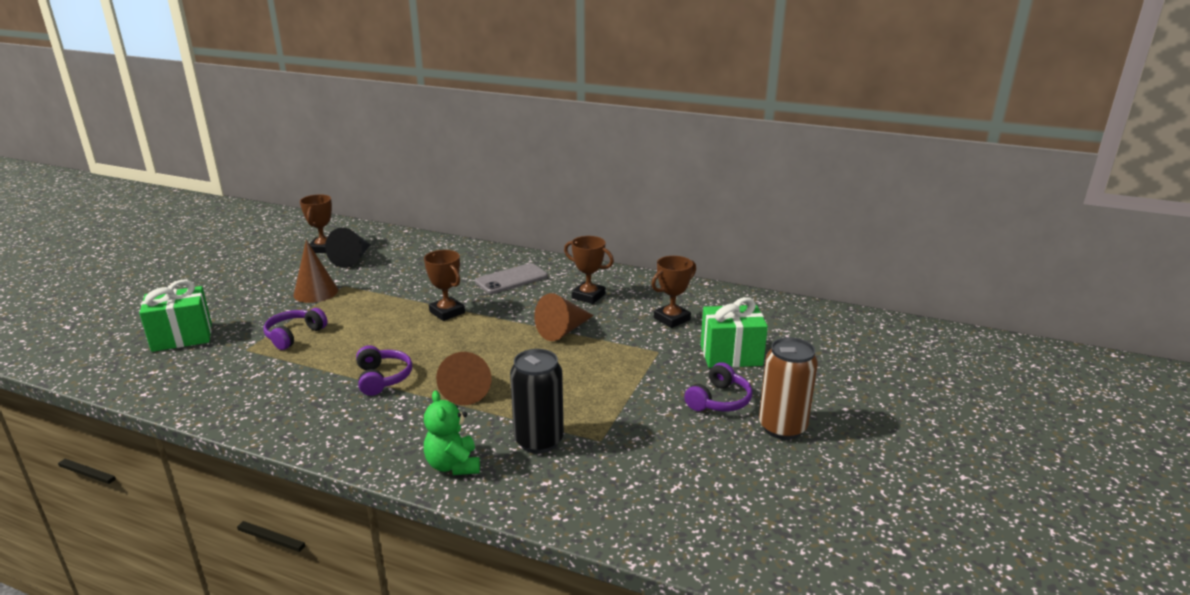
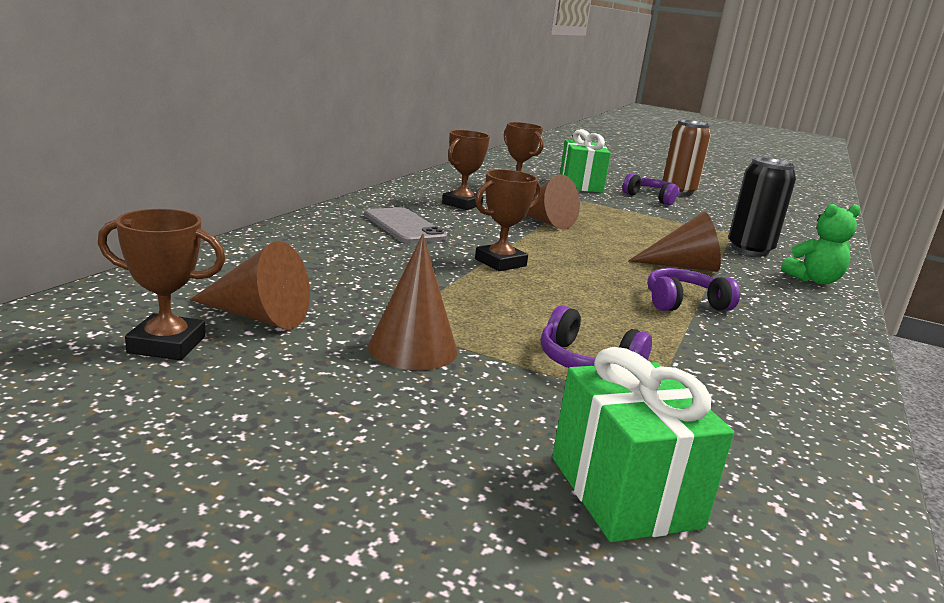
camera: 90 degrees left, 5 degrees down
black cone [325,227,370,268] -> brown cone [190,241,310,329]

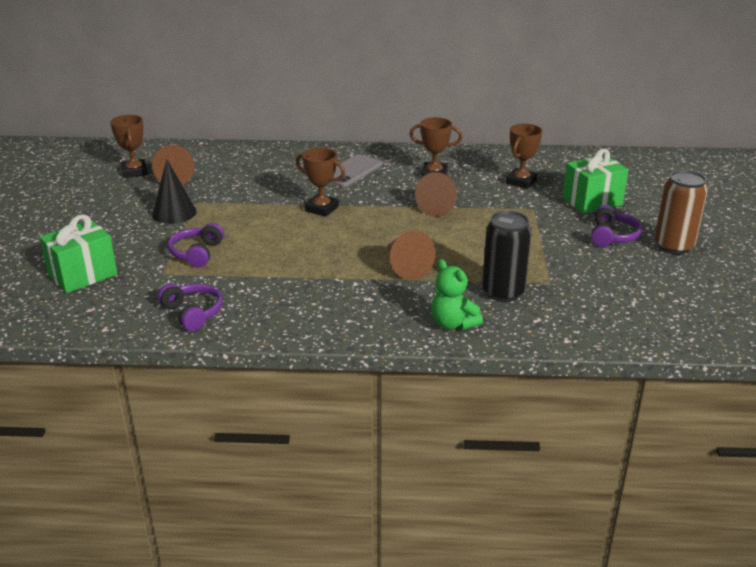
camera: 70 degrees right, 10 degrees up
brown cone [368,234,458,370] -> black cone [152,160,197,224]
purple headphones [647,268,740,311] -> purple headphones moved to [158,284,223,331]

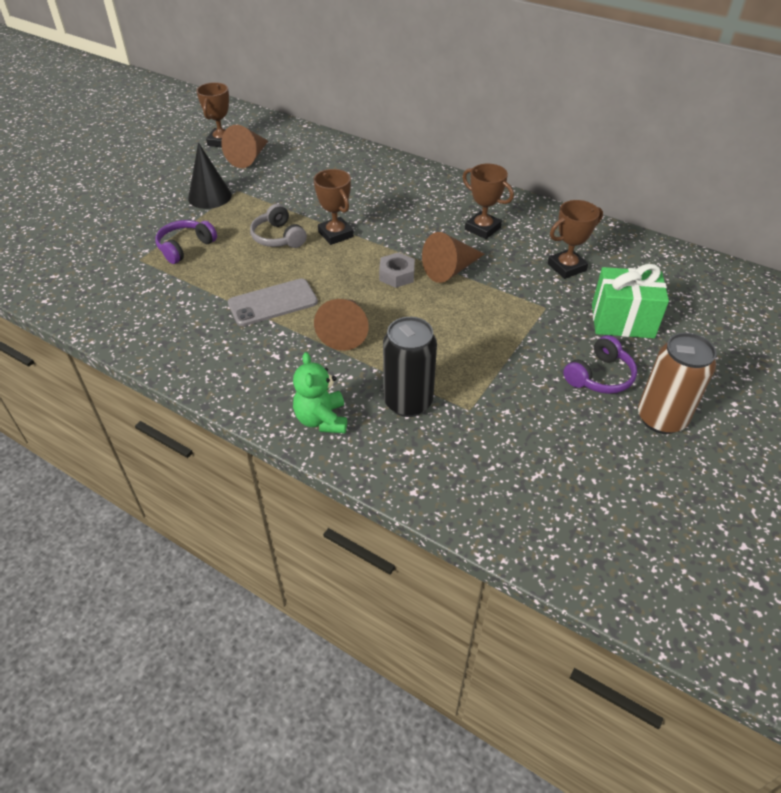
camera: 30 degrees right, 15 degrees up
green gift [39,215,118,293] -> none
purple headphones [158,284,223,331] -> none
grey phone [330,154,382,187] -> grey phone moved to [228,278,318,326]
none -> grey headphones [250,204,307,248]
none -> grey nut [379,252,415,288]

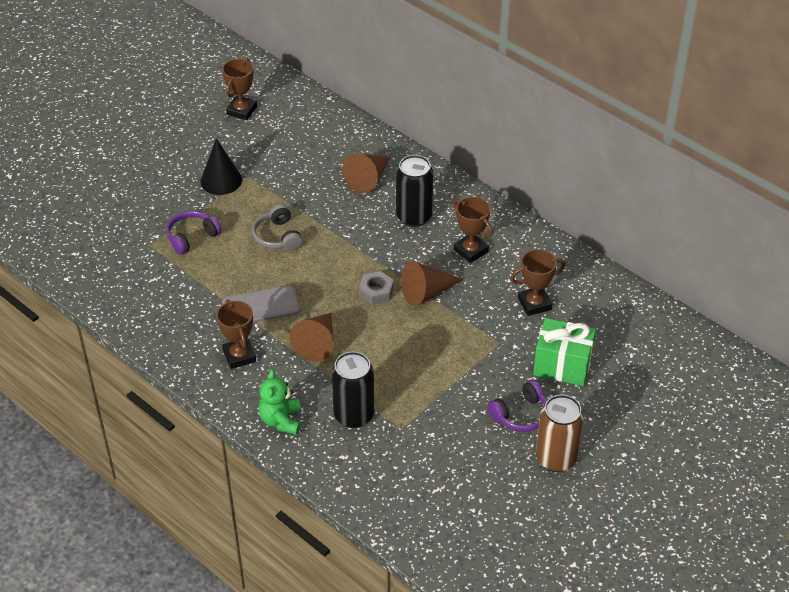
camera: 10 degrees right, 0 degrees up
brown cone [221,125,268,168] -> brown cone moved to [342,153,390,193]
brown trophy [313,169,354,245] -> brown trophy moved to [216,300,256,369]
none -> black can [396,155,433,227]

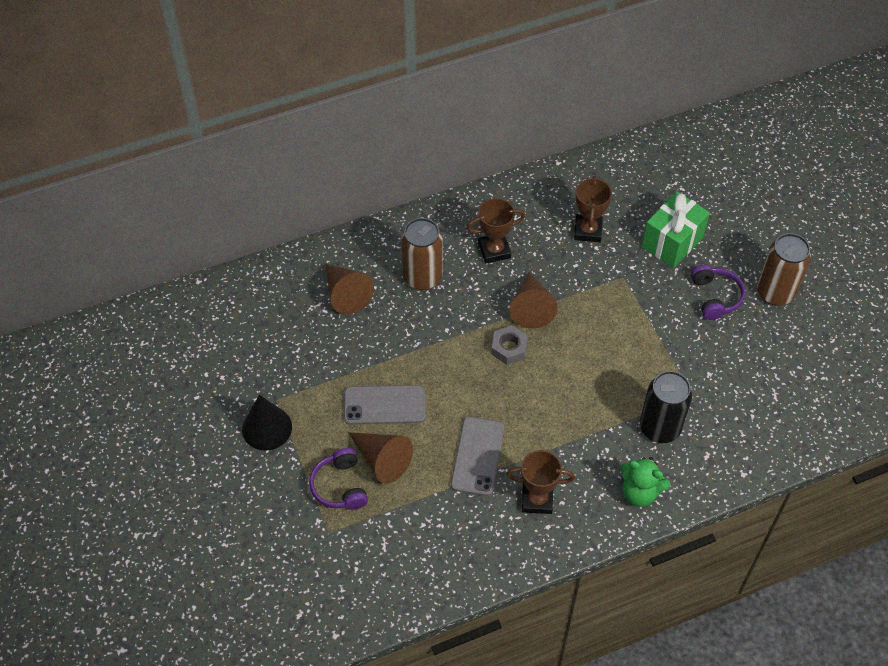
camera: 65 degrees left, 10 degrees up
brown trophy [222,59,257,120] -> none
grey headphones [252,204,303,251] -> grey phone [344,385,426,425]
brown cone [289,313,334,362] -> brown cone moved to [348,432,413,483]
black can [396,155,433,227] -> brown can [401,218,443,290]

